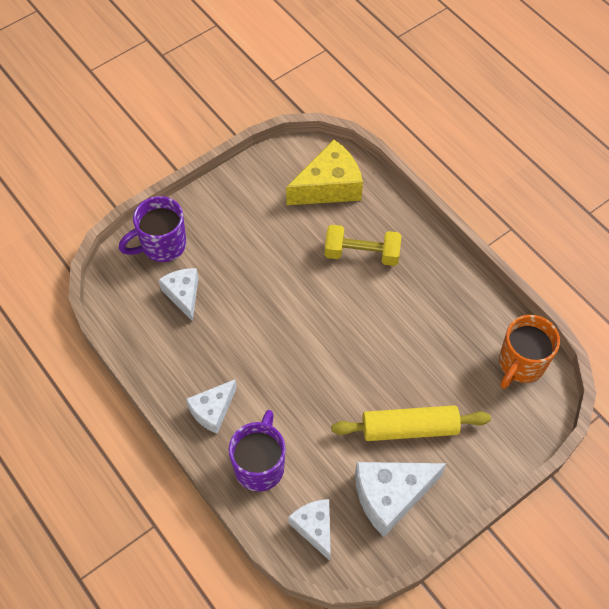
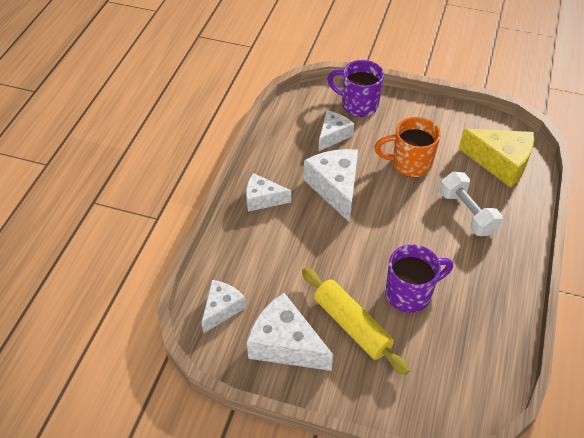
camera: 55 degrees right, 10 degrees down
purple mug [229,410,286,492] -> purple mug moved to [386,244,453,313]
yellow dumbbell [325,225,402,266] -> white dumbbell [440,172,503,236]
orange mug [499,315,560,389] -> orange mug moved to [375,117,441,177]
none -> white cheese [304,149,358,223]

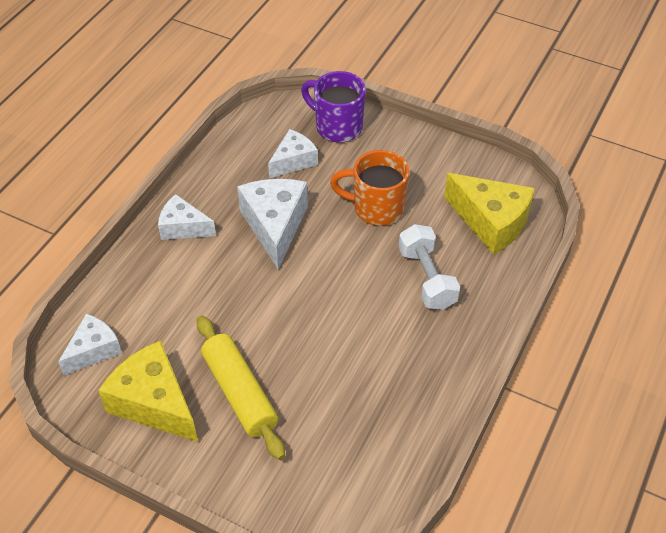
camera: 10 degrees right, 0 degrees up
white cheese [247,293,333,371] -> yellow cheese [98,340,198,442]
purple mug [386,244,453,313] -> none

